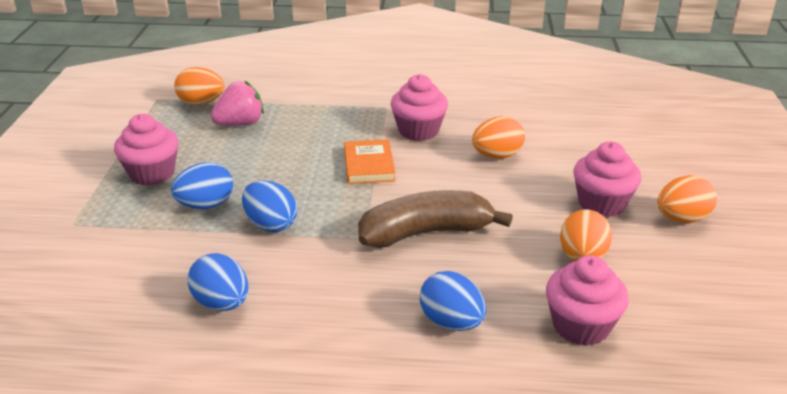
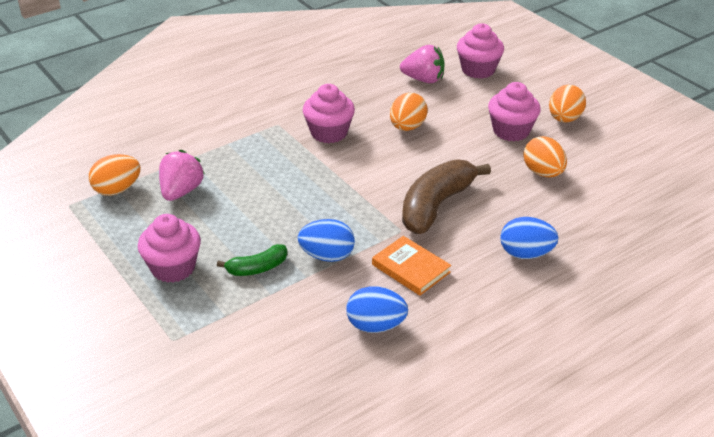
camera: 40 degrees left, 5 degrees up
blue egg [171,162,233,209] -> green banana [217,244,287,276]
orange book [344,139,395,184] -> orange book moved to [372,236,451,296]
pink cupcake [546,255,629,346] -> pink cupcake moved to [457,23,504,79]
none -> pink strawberry [400,45,445,83]

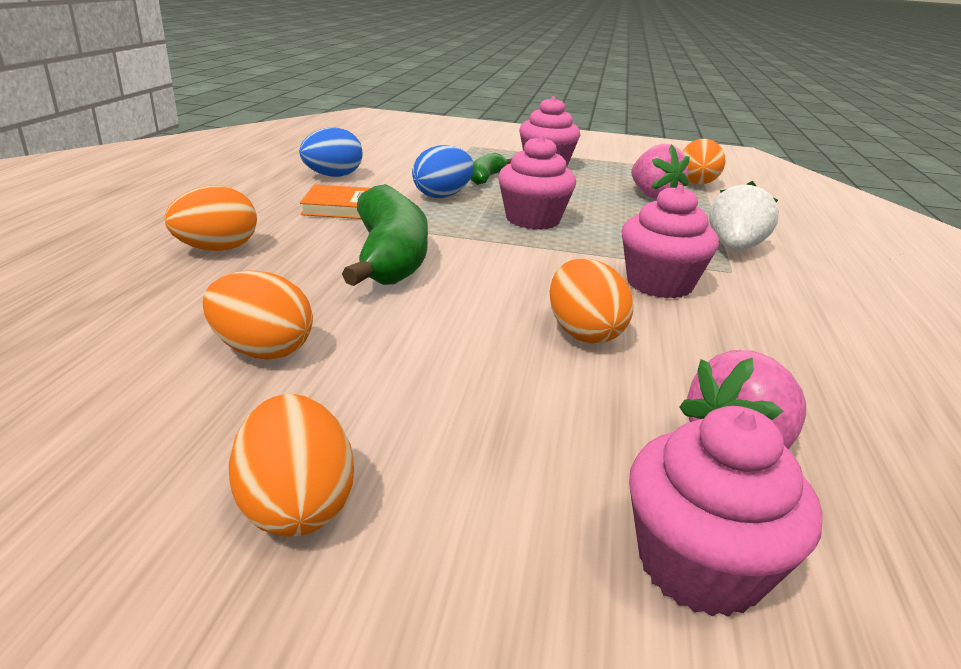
camera: 135 degrees right, 10 degrees down
brown banana [402,159,491,234] -> green banana [342,184,428,286]
pink cupcake [488,82,541,141] -> pink cupcake moved to [498,135,576,230]
blue egg [500,217,559,259] -> orange egg [165,185,257,251]
none -> white strawberry [709,181,779,251]

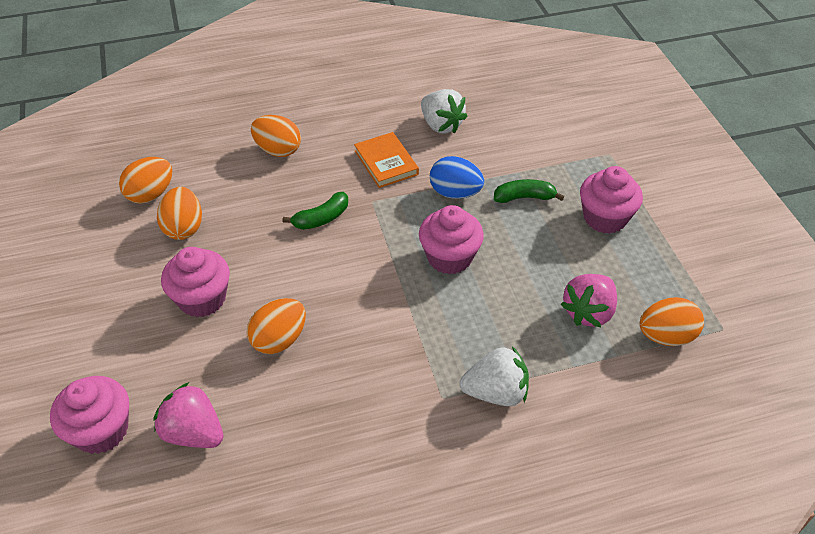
camera: 65 degrees right, 20 degrees up
orange egg [229,394,354,537] -> orange egg moved to [119,157,172,204]
blue egg [299,127,362,177] -> white strawberry [421,89,468,134]
green banana [342,184,428,286] -> green banana [283,192,348,230], size x0.52
pink cupcake [622,185,719,298] -> pink cupcake moved to [161,247,230,317]

